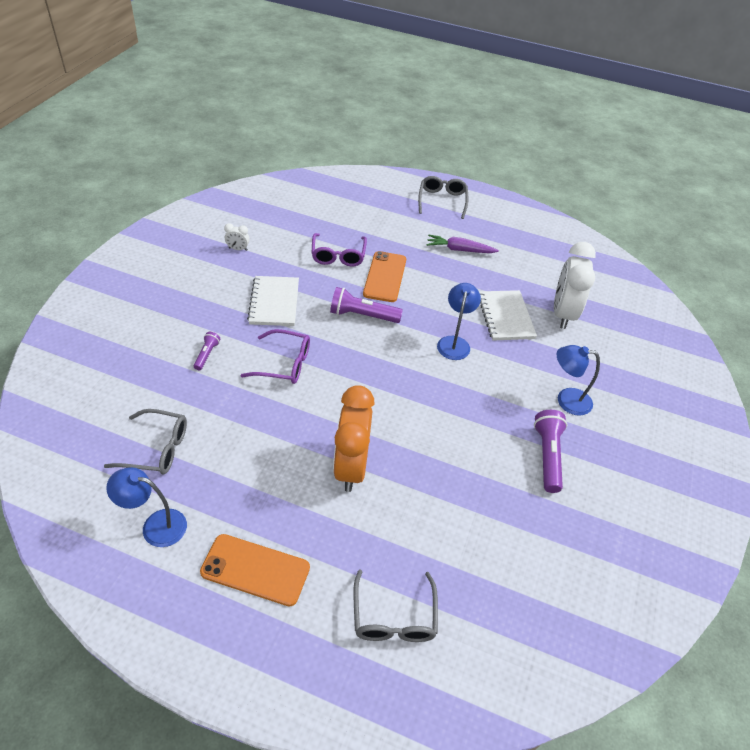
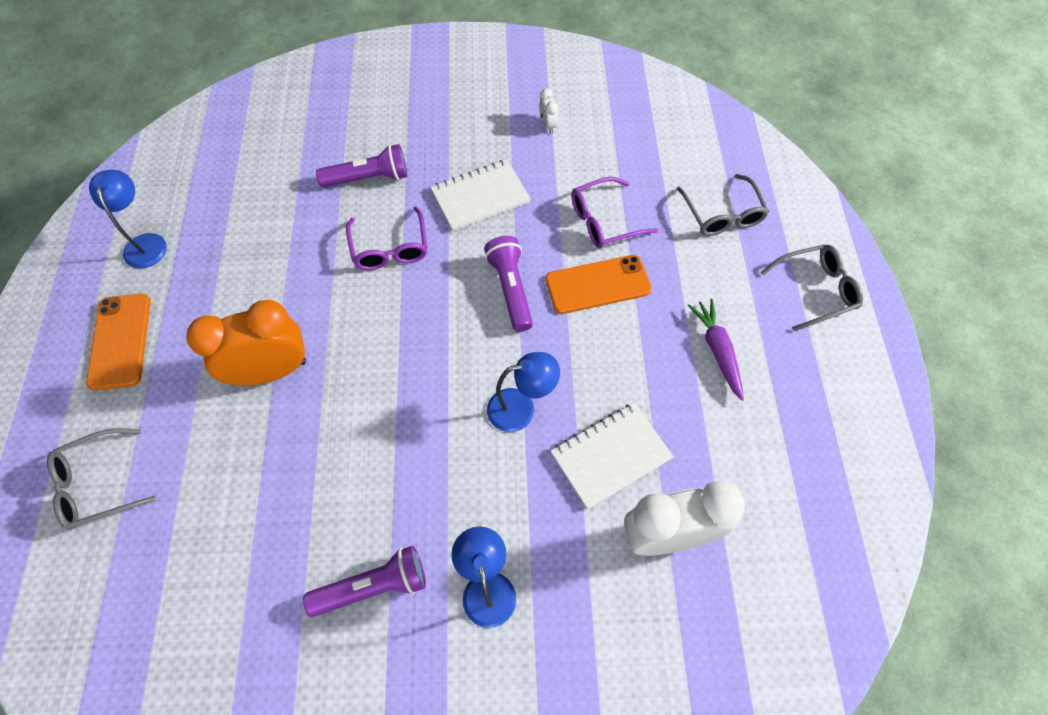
camera: 70 degrees right, 15 degrees up
grey glasses [104,409,187,474] -> grey glasses moved to [677,174,769,236]
purple flashlight [194,332,220,370] -> purple flashlight [316,144,408,187], size x1.82

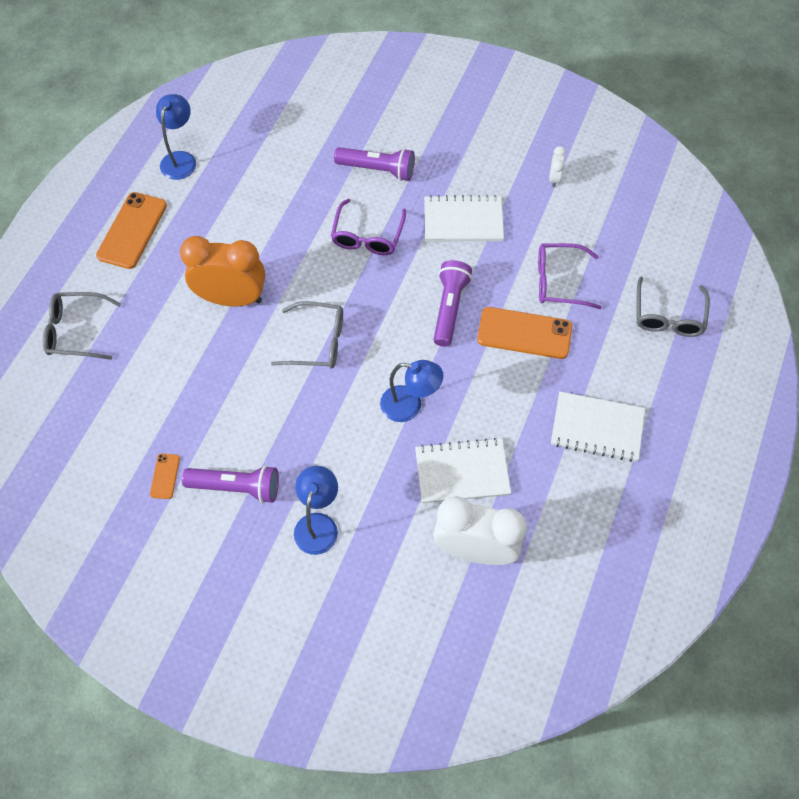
camera: 25 degrees right, 0 degrees up
purple carrot [688,299,744,401] -> white notebook [551,392,645,462]
grey glasses [760,244,863,331] -> grey glasses moved to [271,301,343,369]
none -> orange phone [150,453,180,499]

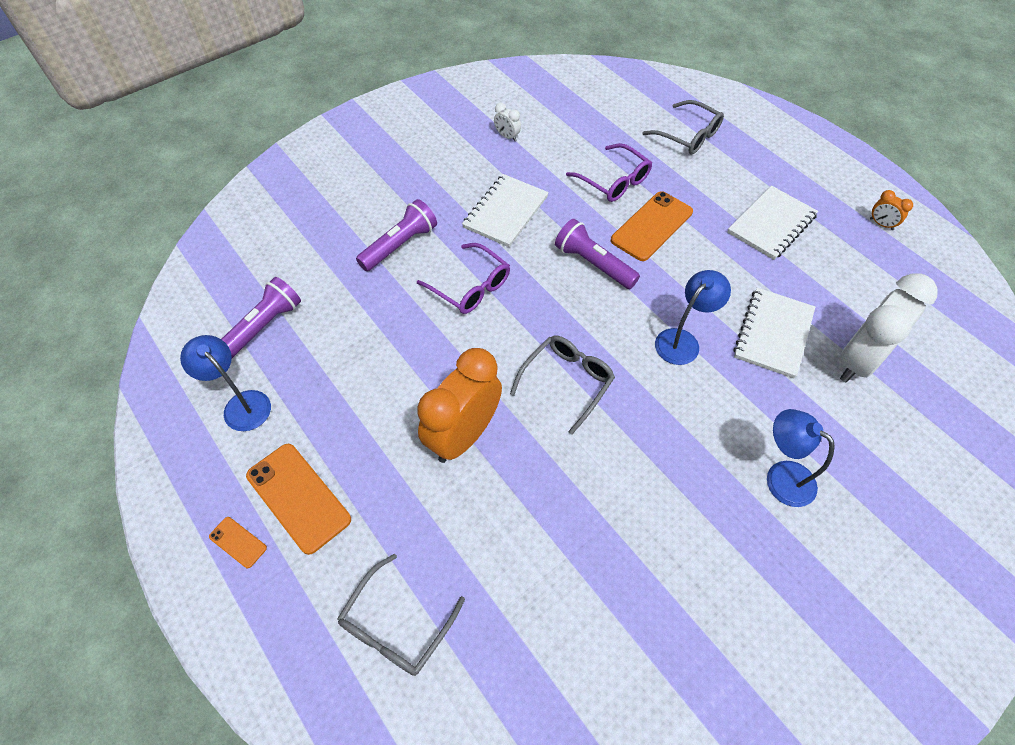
camera: 60 degrees left, 5 degrees down
orange phone [150,453,180,499] -> orange phone moved to [209,517,267,568]
purple flashlight [182,465,279,503] -> purple flashlight moved to [221,277,301,358]
purple glasses [538,243,602,309] -> purple glasses turned 75 degrees counterclockwise [566,143,652,202]
none -> orange clock [870,190,913,230]

